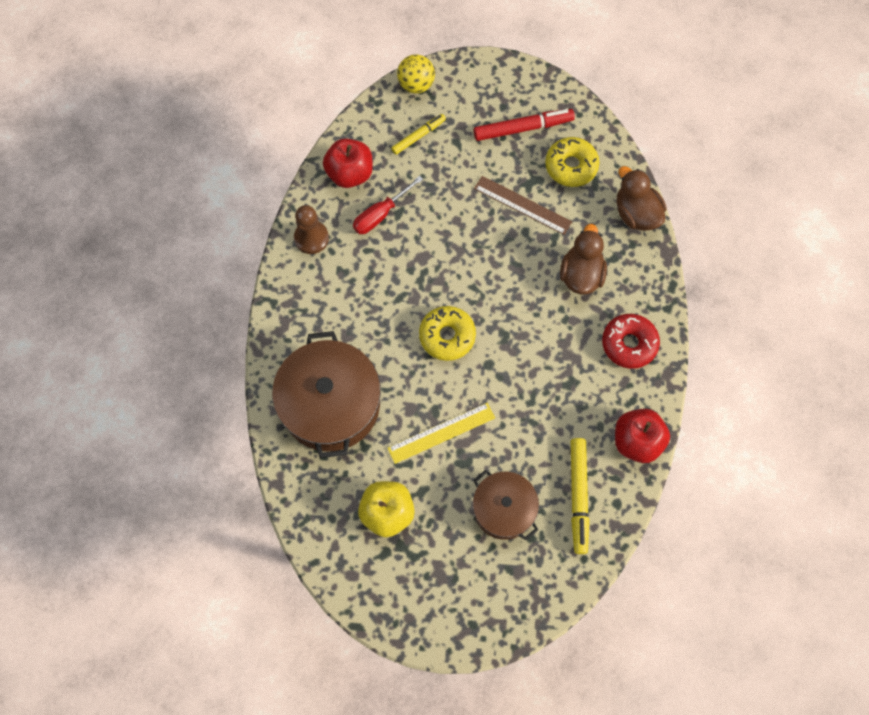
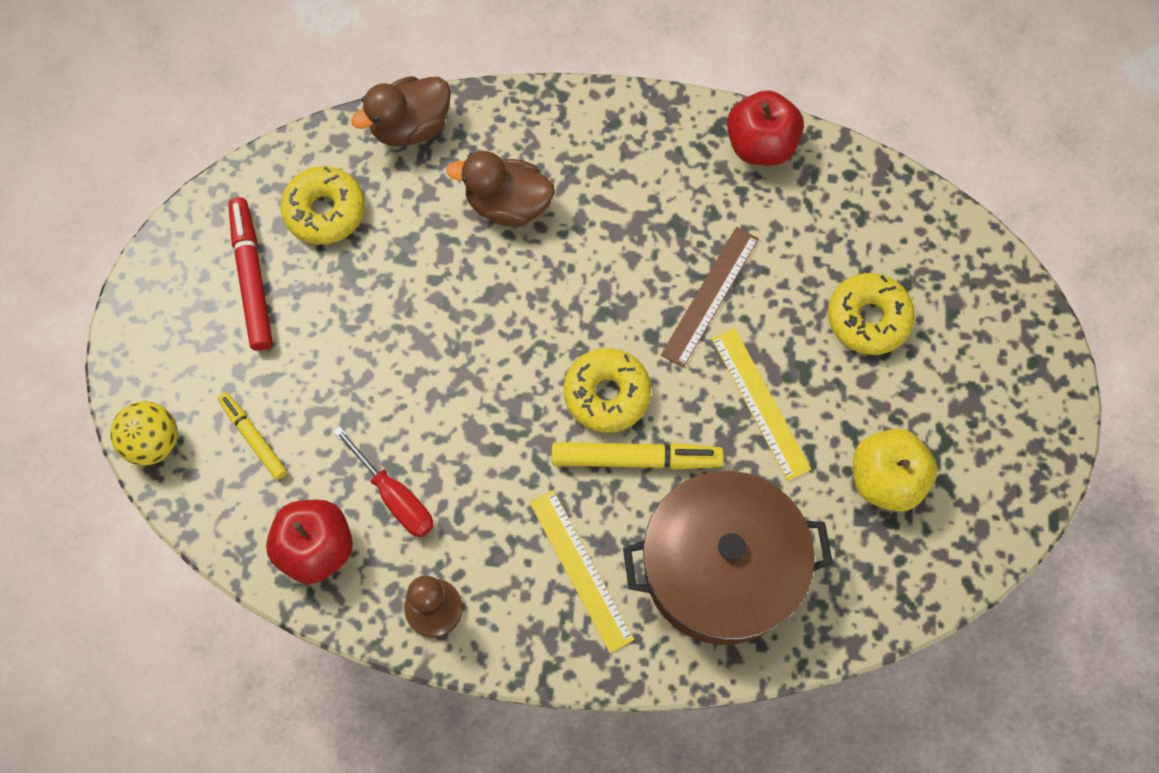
camera: 90 degrees left, 0 degrees up
brown pot [473,470,539,540] -> yellow donut [828,273,915,355]
brown ruler [474,176,572,235] -> brown ruler moved to [661,227,759,368]
yellow marker [571,438,589,554] -> yellow marker moved to [552,442,724,470]
red donut [602,314,660,369] -> none
none -> yellow ruler [529,490,635,653]

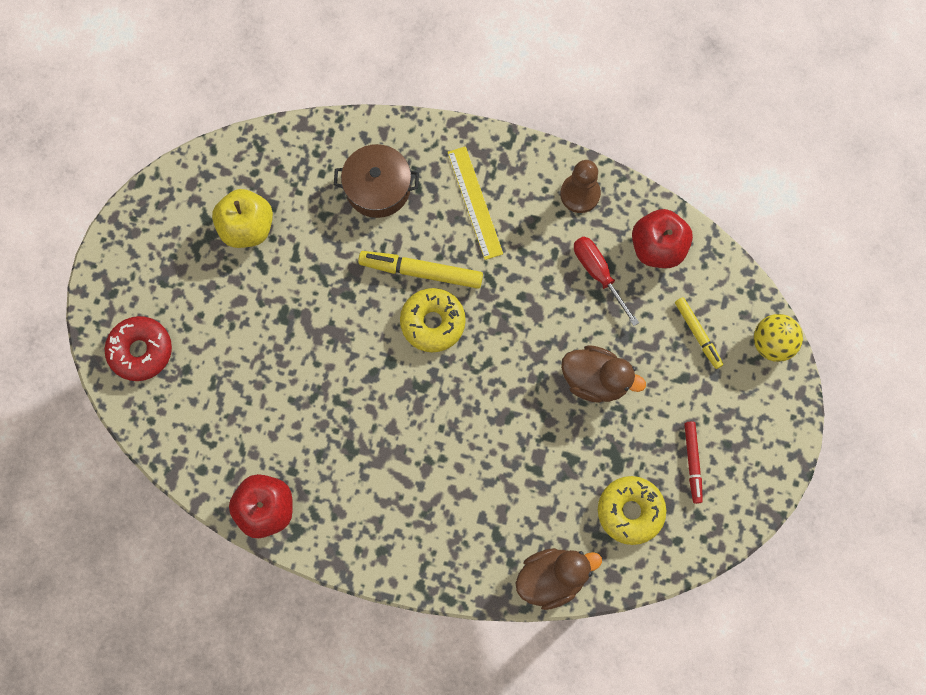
camera: 170 degrees left, 5 degrees up
red marker [228,197,273,351] -> red marker [684,421,703,504], size x0.63
brown duck [446,151,555,227] -> brown duck moved to [561,345,646,402]
brown pot [623,471,833,645] -> brown pot [334,144,419,218], size x0.60
brown ruler [661,227,759,368] -> none
yellow ruler [712,328,811,481] -> none
yellow donut [828,273,915,355] -> none
none -> red donut [105,316,172,381]

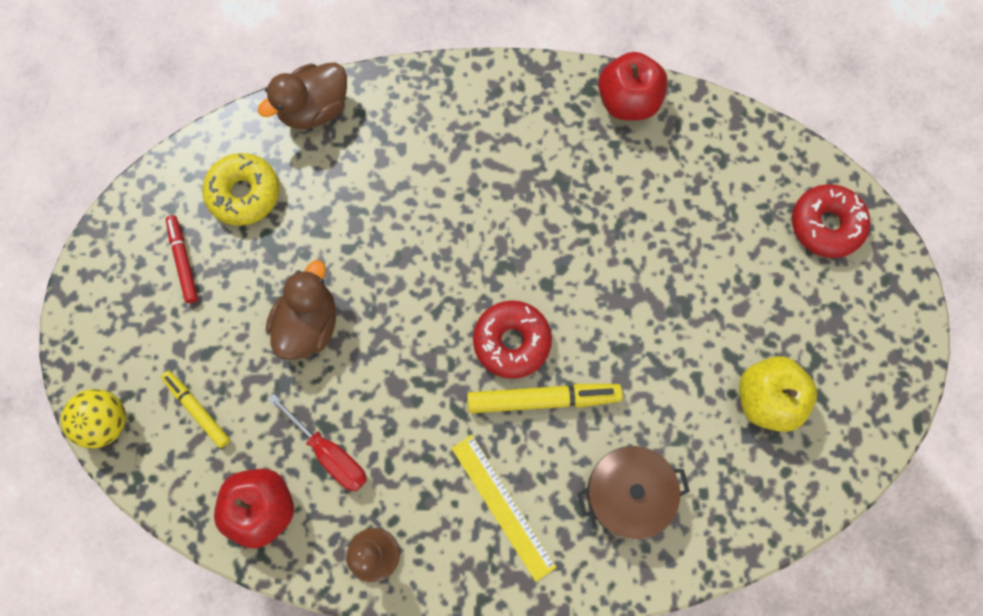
camera: 165 degrees right, 0 degrees up
yellow donut [400,288,466,352] -> red donut [473,300,552,379]
brown duck [561,345,646,402] -> brown duck turned 105 degrees clockwise [266,260,336,360]

